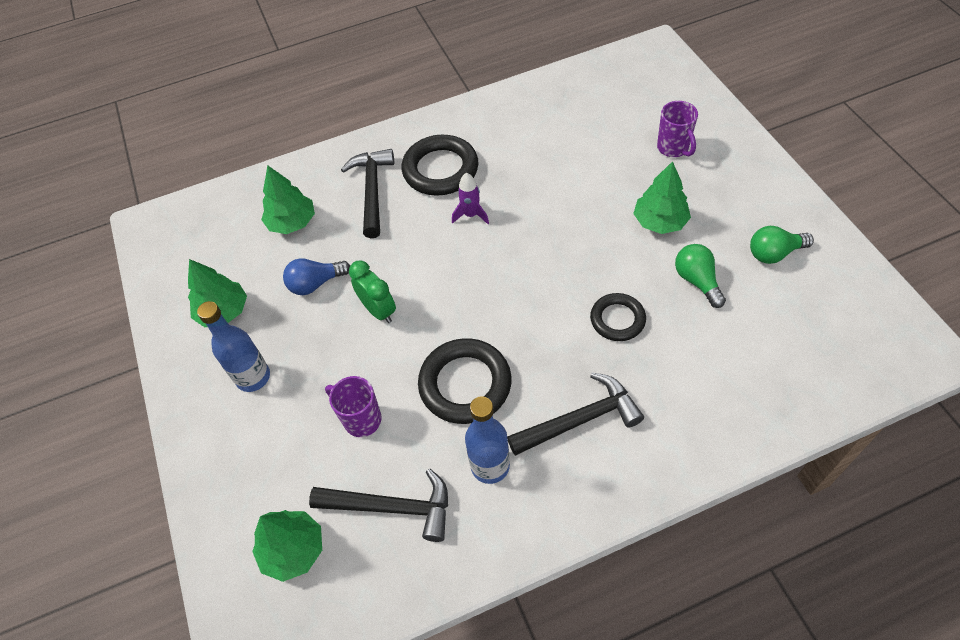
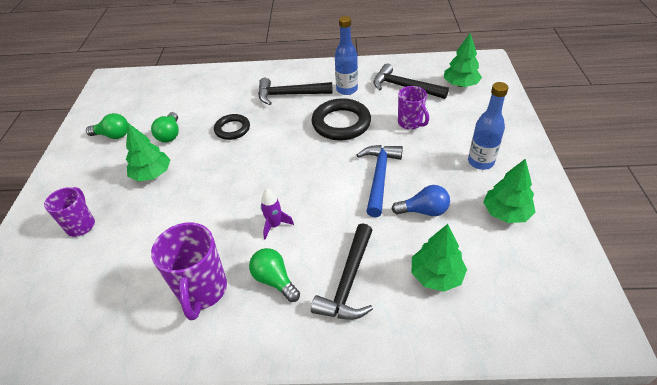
camera: 160 degrees left, 10 degrees down
green clock [349,261,396,323] -> blue hammer [357,145,403,217]
black ring [402,135,478,196] -> green light bulb [249,248,300,302]
none -> purple mug [151,222,227,321]

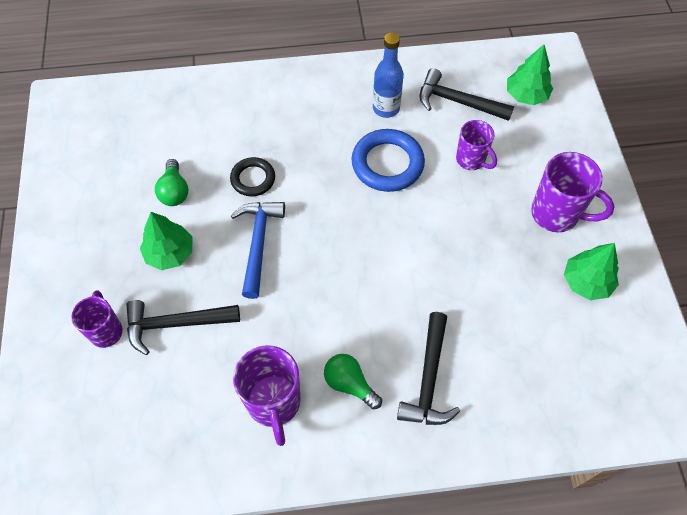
camera: 10 degrees left, 15 degrees up
green light bulb [86,113,128,139] -> none
black hammer [258,78,333,105] -> black hammer moved to [126,300,240,355]
purple rocket [261,189,294,239] -> none
black ring [312,98,371,140] -> blue ring [352,129,425,192]
blue hammer [357,145,403,217] -> blue hammer moved to [231,202,285,299]
blue light bulb [391,185,450,216] -> none
green tree [411,224,467,292] -> none
blue bottle [468,82,508,170] -> purple mug [531,152,615,232]

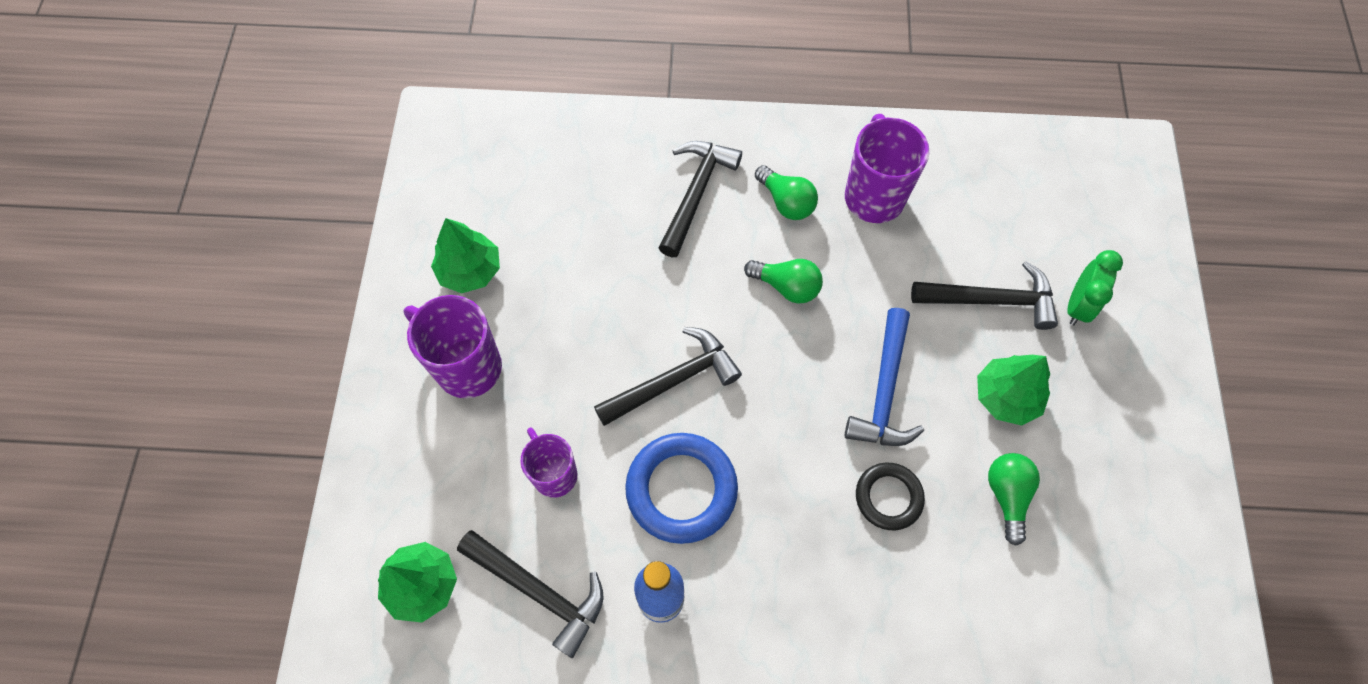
camera: 170 degrees left, 5 degrees up
purple mug [71,290,123,348] -> green clock [1067,250,1123,325]
none -> black hammer [594,327,742,426]
none -> green light bulb [744,259,823,303]

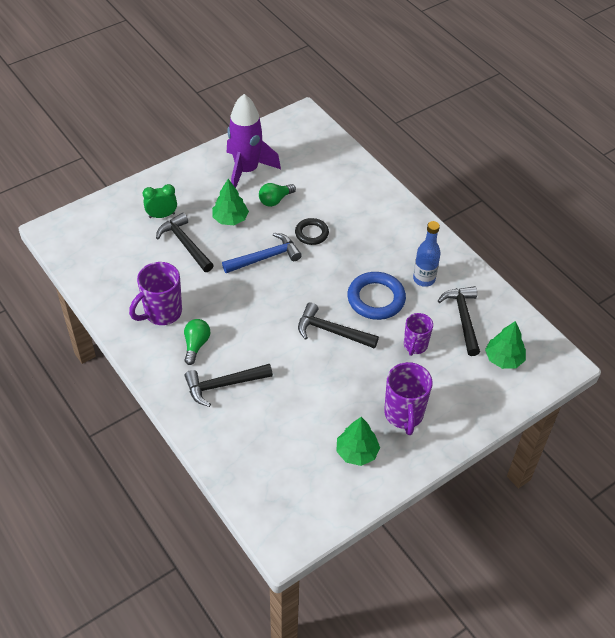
camera: 130 degrees left, 15 degrees down
green light bulb [744,259,823,303] -> none
none -> purple rocket [227,94,281,188]

